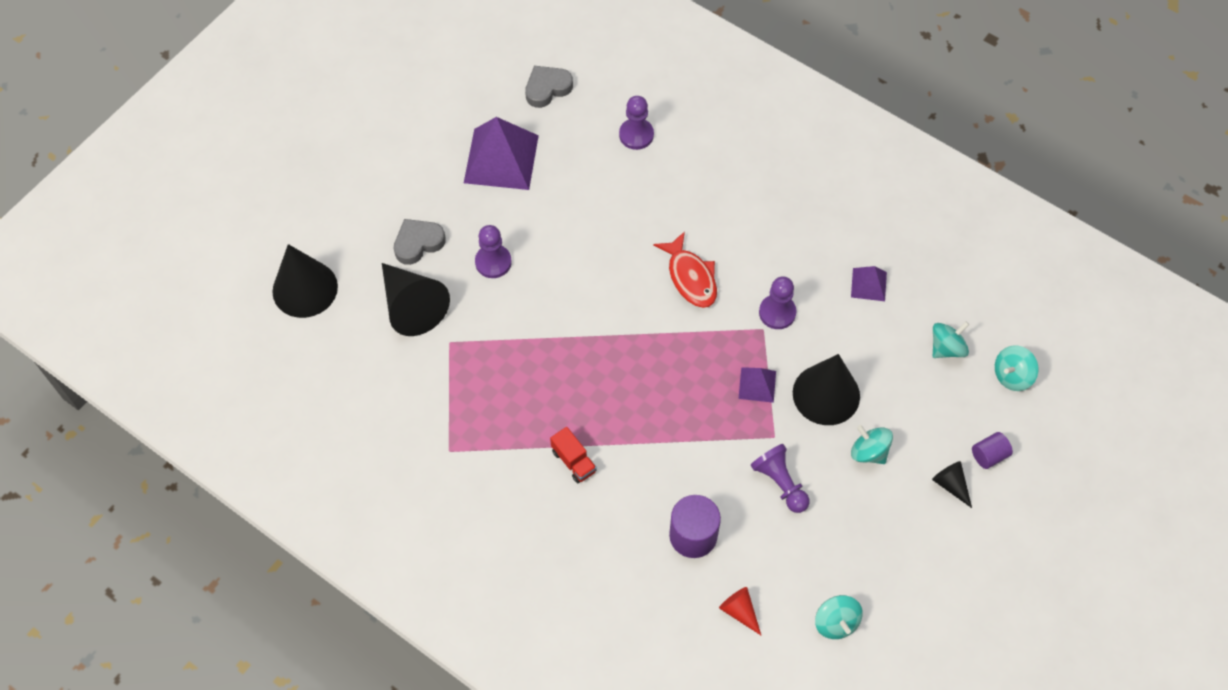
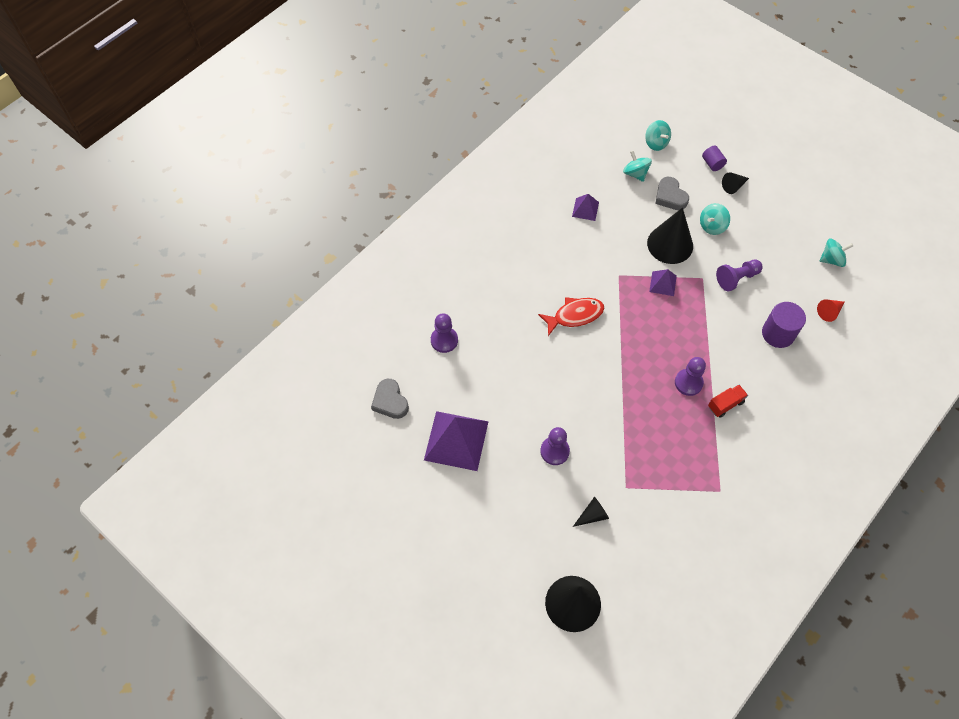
camera: 85 degrees left, 0 degrees up
black cone [382,263,450,336] -> black cone [573,497,609,527], size x0.48
grey heart [394,219,446,265] -> grey heart moved to [655,177,689,210]
purple pawn [759,277,797,329] -> purple pawn moved to [675,357,706,396]

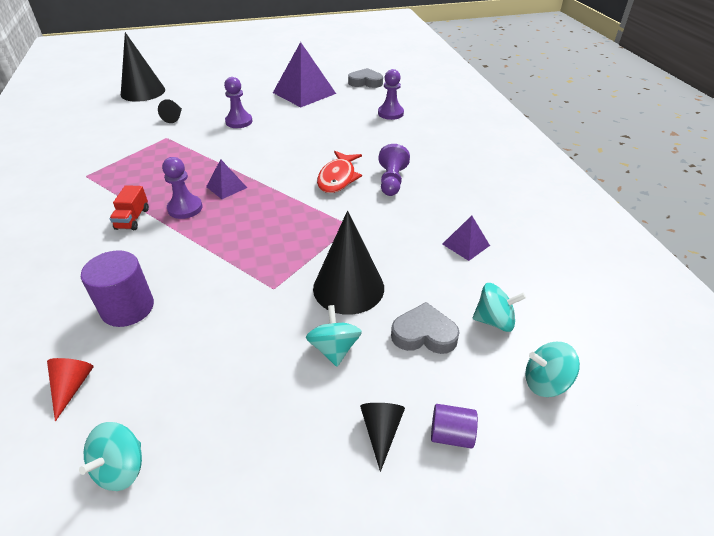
camera: 125 degrees right, 20 degrees down
purple pyramid [649,269,677,296] -> purple pyramid moved to [206,159,247,199]
purple pawn [716,260,763,291] -> purple pawn moved to [379,144,410,196]

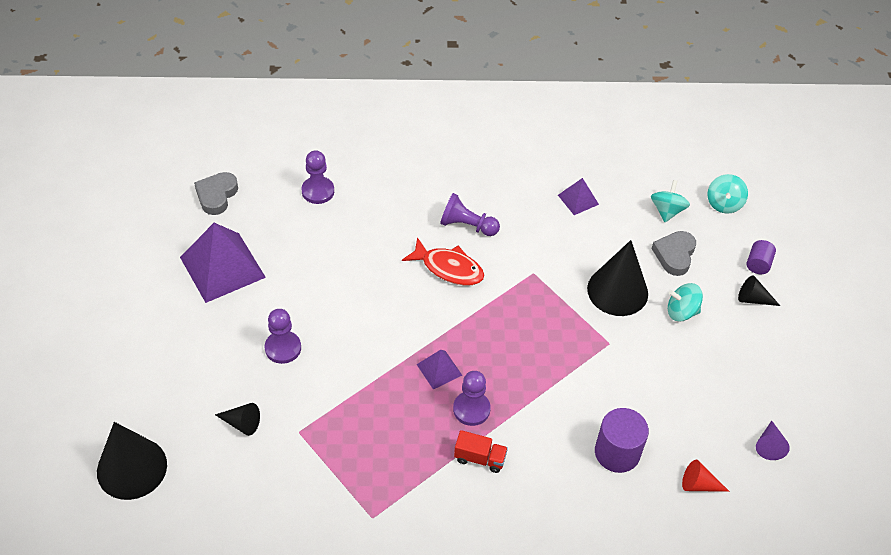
camera: 80 degrees left, 10 degrees up
turquoise spinning top [79,422,142,491] -> purple cone [756,420,790,460]

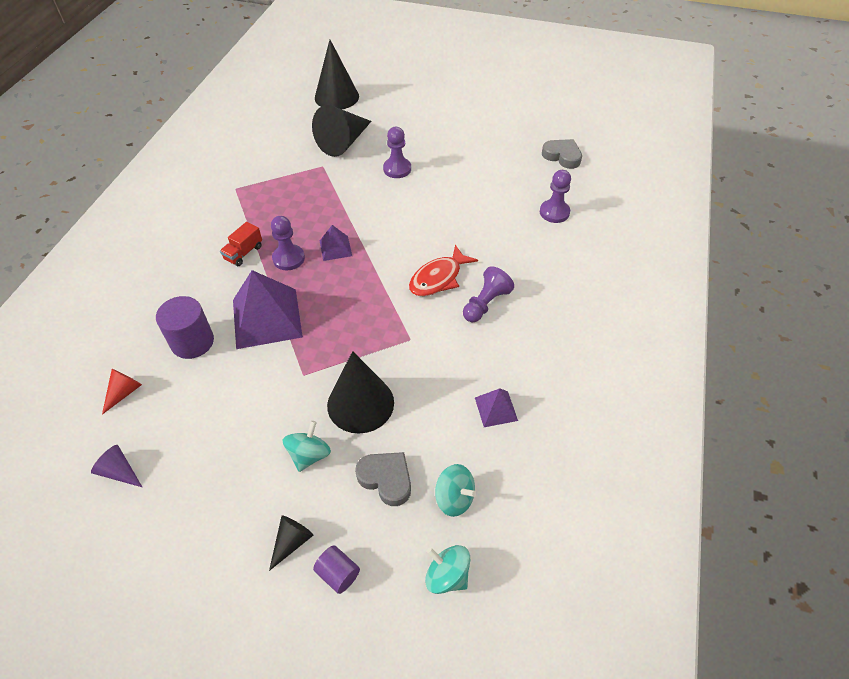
camera: 110 degrees right, 0 degrees up
purple pyramid [180,223,266,303] -> purple pyramid moved to [233,270,303,349]
black cone [215,403,260,436] -> black cone [312,105,372,157], size x2.07

